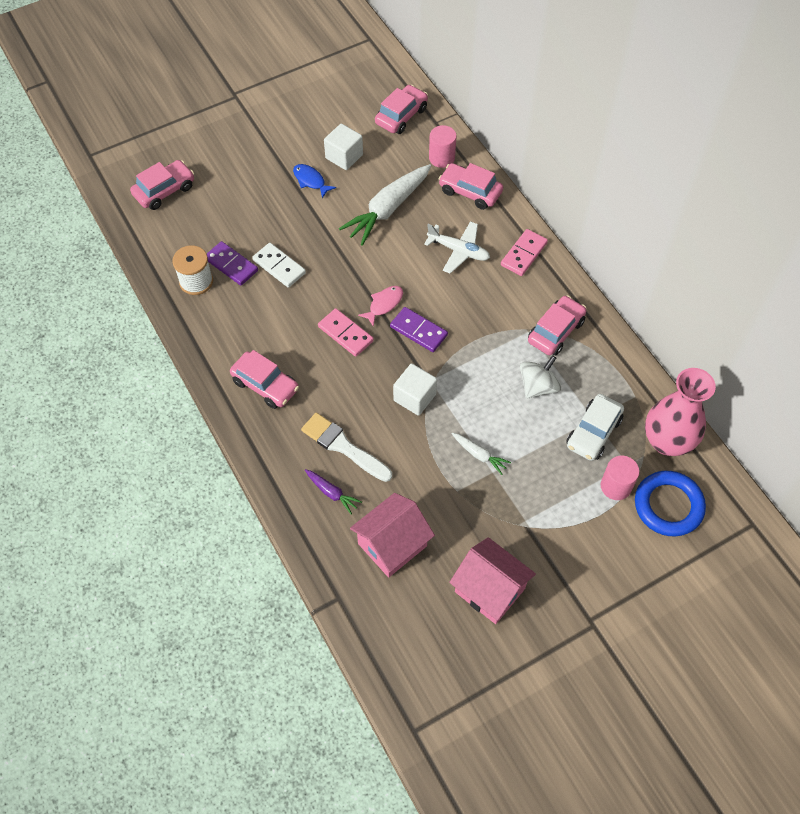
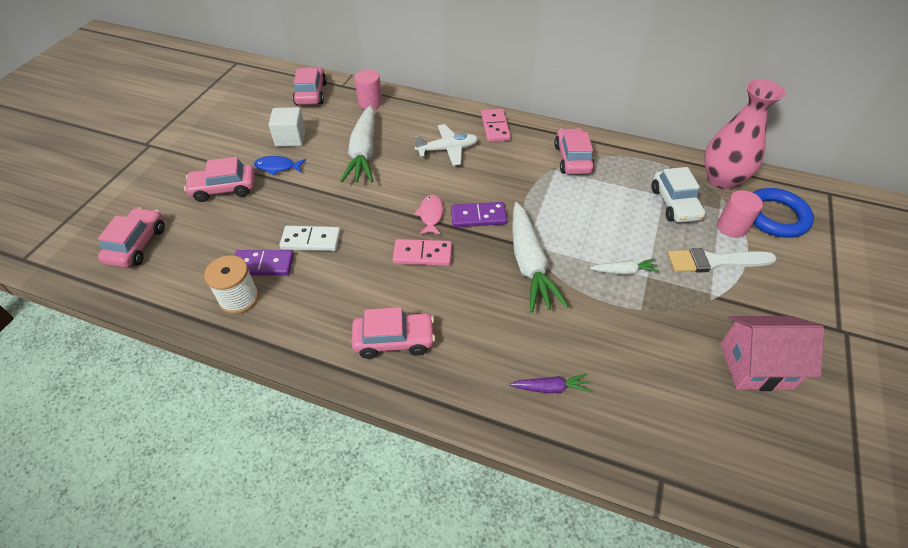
camera: 40 degrees left, 10 degrees down
white brush [301,413,392,482] -> white brush moved to [667,248,777,273]
pink house [350,493,435,577] -> none
white cube [393,364,437,416] -> white carrot [512,202,569,313]
pink car [438,163,503,210] -> pink car moved to [184,157,255,202]
white spinning top [520,355,561,399] -> none

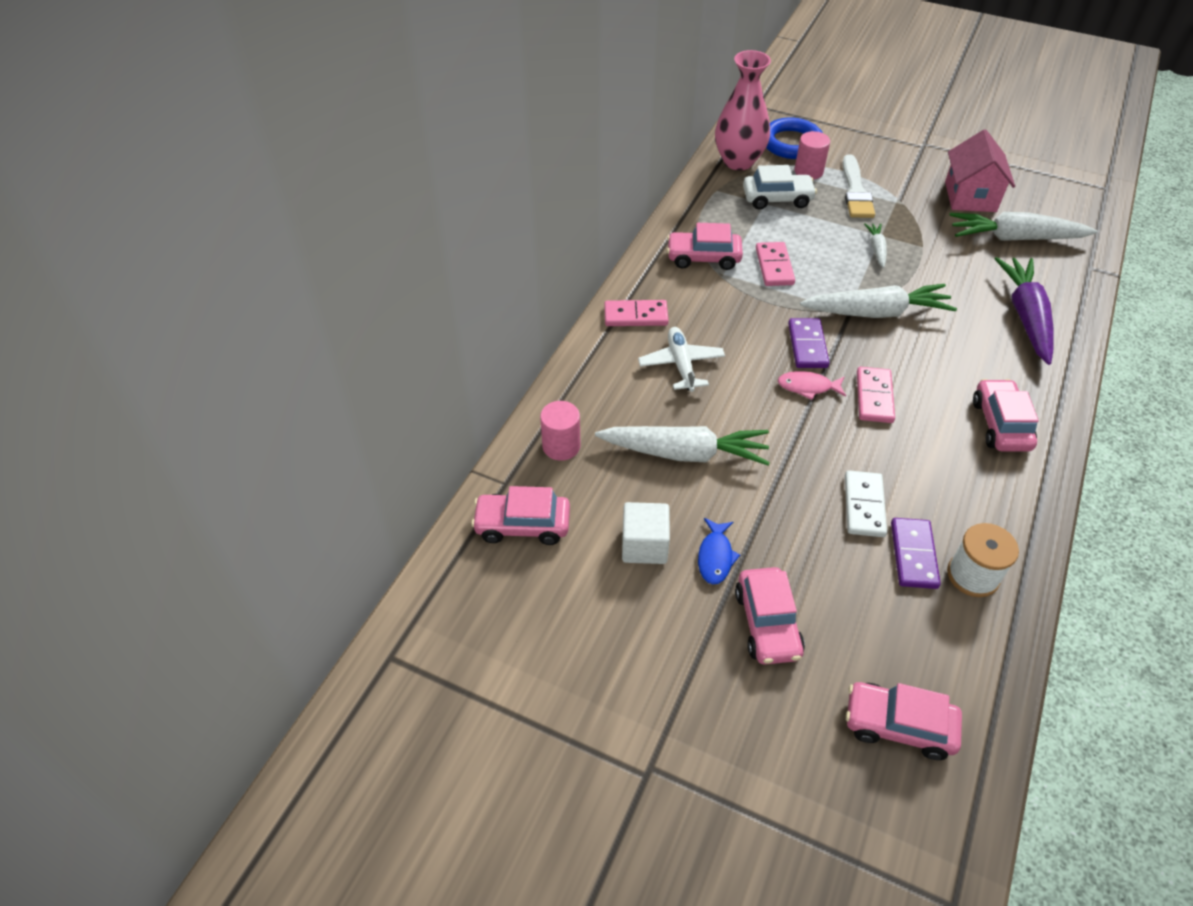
camera: 85 degrees left, 0 degrees up
purple carrot [509,374,591,393] -> purple carrot [995,257,1054,365], size x2.09
none -> pink domino [756,242,795,286]
none -> white carrot [949,212,1097,241]

